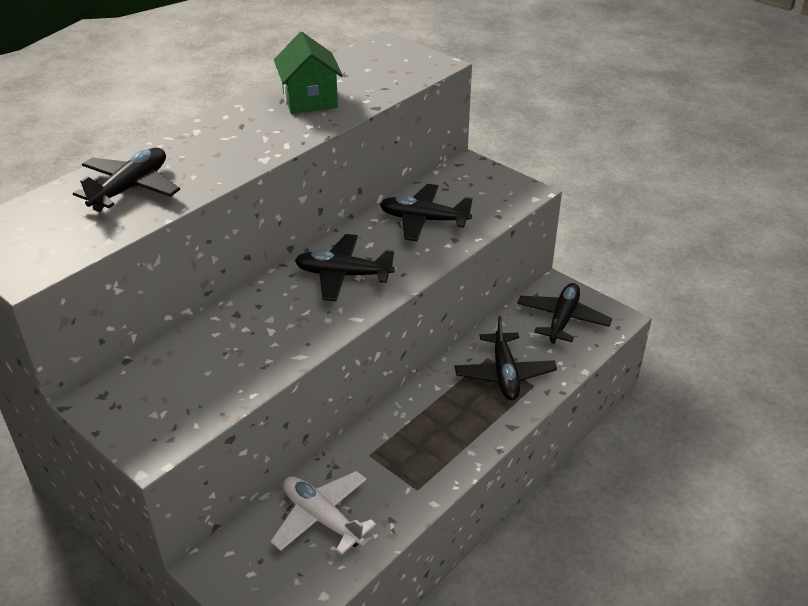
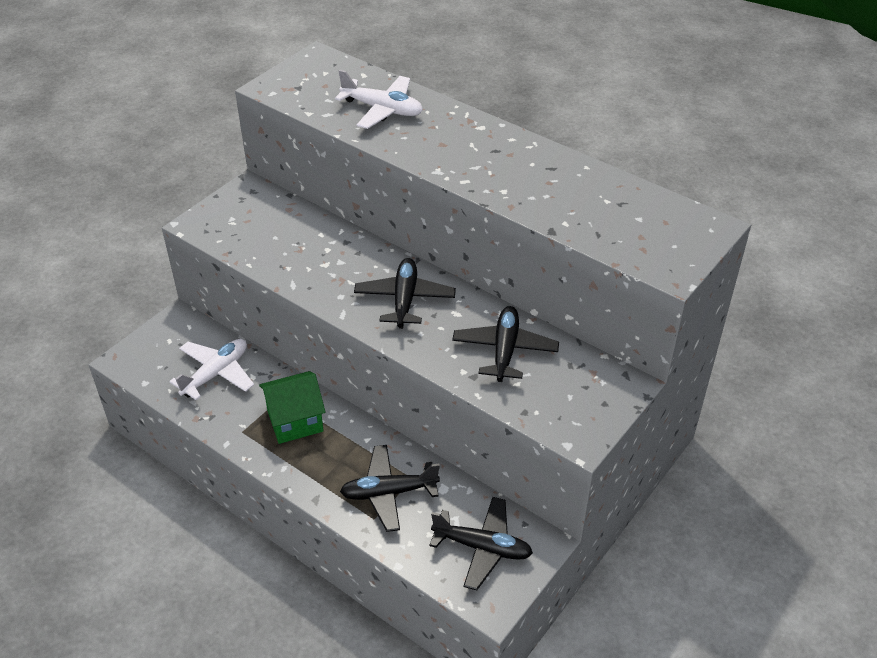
camera: 85 degrees right, 5 degrees up
black plane [73,148,180,212] -> white plane [335,70,423,129]
green house [274,32,343,114] -> green house moved to [259,371,326,444]

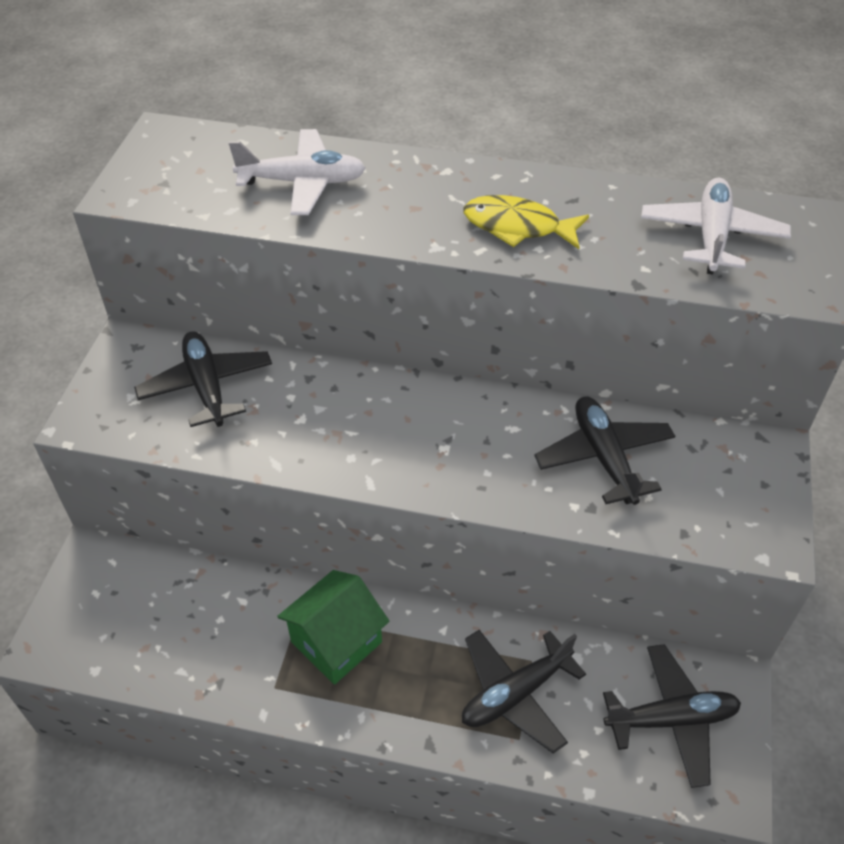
camera: 25 degrees left, 5 degrees up
white plane [169,339,254,400] -> white plane moved to [641,178,791,275]
black plane [354,258,456,329] -> black plane moved to [134,331,272,427]
none -> yellow fish [464,195,589,249]

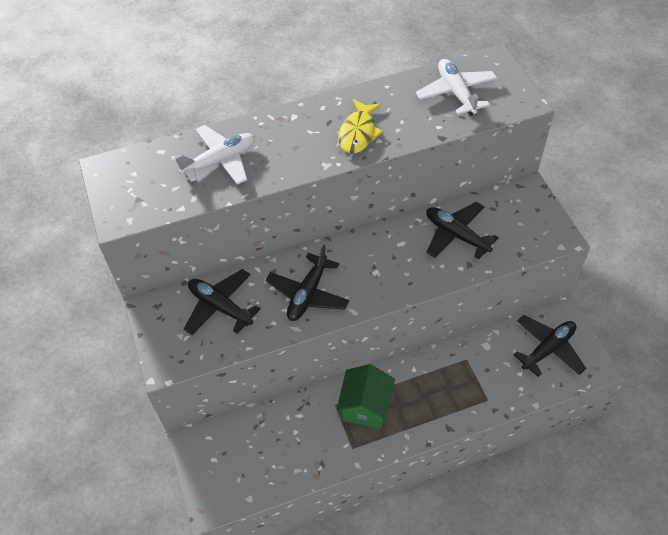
camera: 30 degrees left, 5 degrees up
black plane [462,630,586,753] -> black plane moved to [265,245,349,321]
yellow fish [464,195,589,249] -> yellow fish turned 60 degrees counterclockwise [338,99,383,154]

